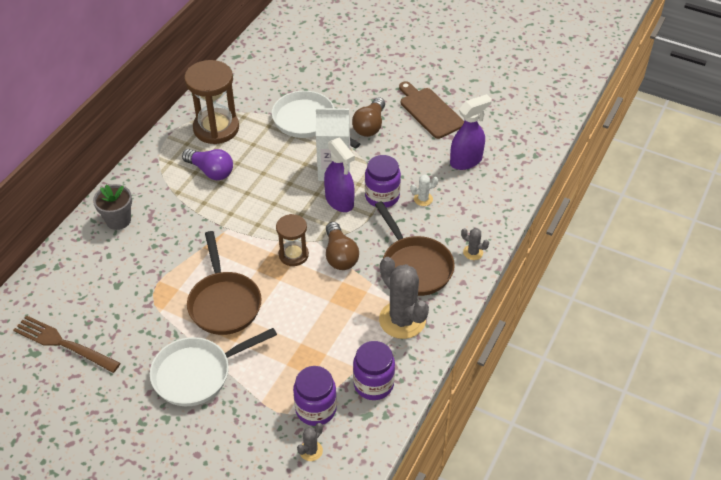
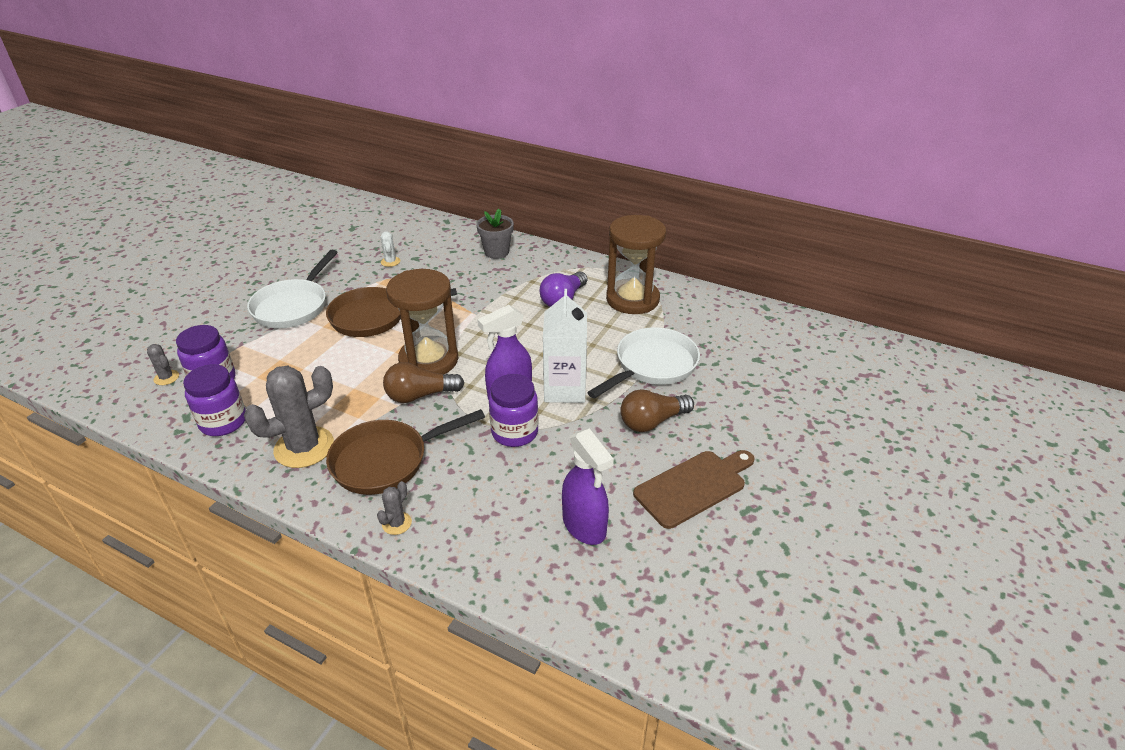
camera: 90 degrees right, 10 degrees down
brown fork [13,315,121,373] -> none
white pan [150,328,277,406] -> white pan turned 135 degrees counterclockwise [247,250,338,328]
brown hourglass [276,214,309,266] -> brown hourglass [386,269,458,374], size x1.72
brown light bulb [352,97,385,137] -> brown light bulb turned 45 degrees counterclockwise [620,389,694,432]
white cactus [410,175,438,206] -> white cactus moved to [381,231,400,267]

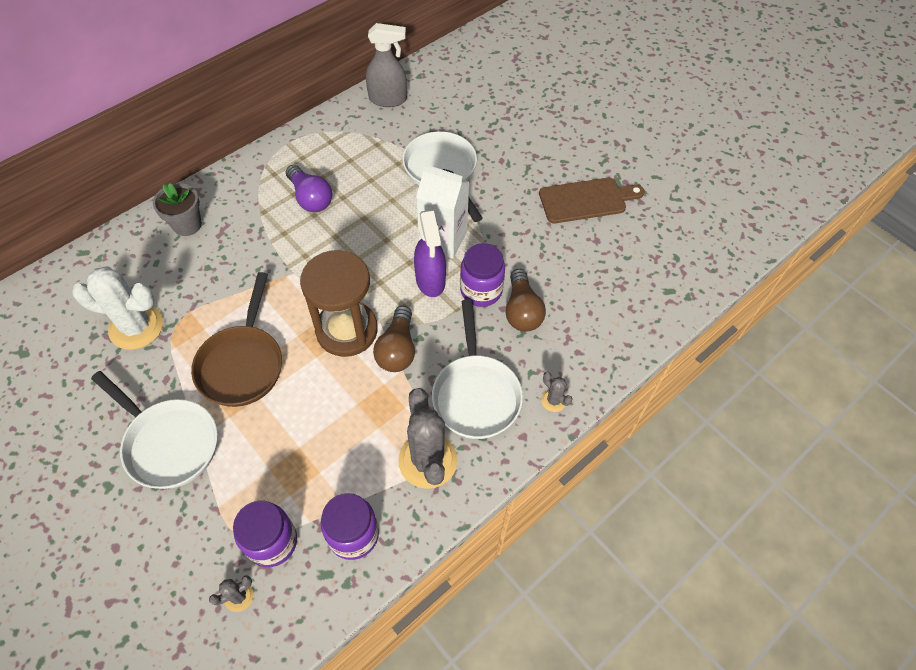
camera: 70 degrees left, 20 degrees up
brown pan [326,409,485,495] -> white pan [432,299,523,439]
white cactus [381,231,400,267] -> white cactus [72,267,163,350], size x2.21
purple spray bottle [562,428,614,545] -> none
brown hourglass [606,215,666,314] -> none
brown light bulb [620,389,694,432] -> brown light bulb moved to [505,269,546,332]
brown cutting board [633,450,755,529] -> brown cutting board turned 90 degrees clockwise [539,178,645,223]
none -> grey spray bottle [366,23,407,107]

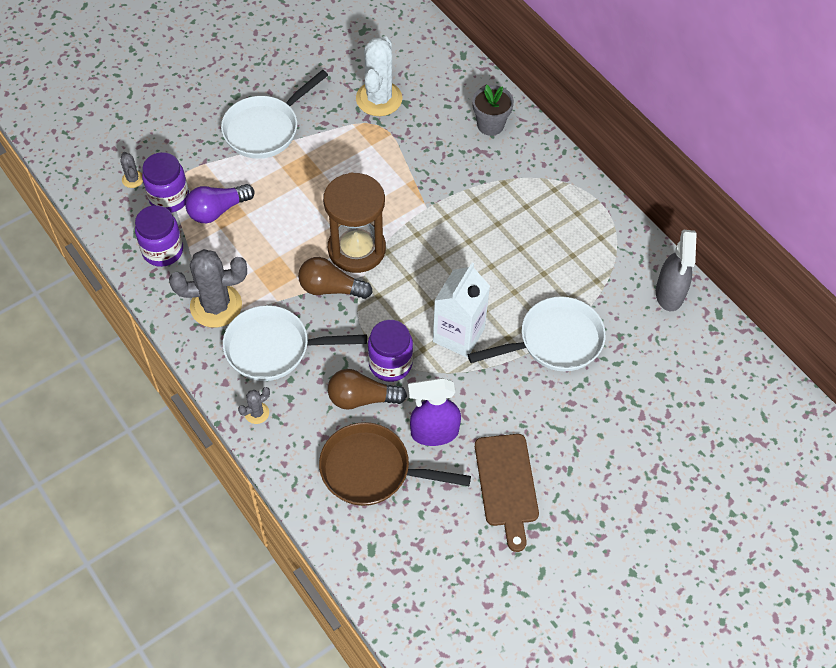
camera: 95 degrees right, 0 degrees up
brown pan [191,272,282,407] -> brown pan moved to [319,422,471,506]
purple light bulb [286,165,332,212] -> purple light bulb moved to [186,184,255,223]
purple spray bottle [414,210,446,297] -> purple spray bottle moved to [408,378,461,446]

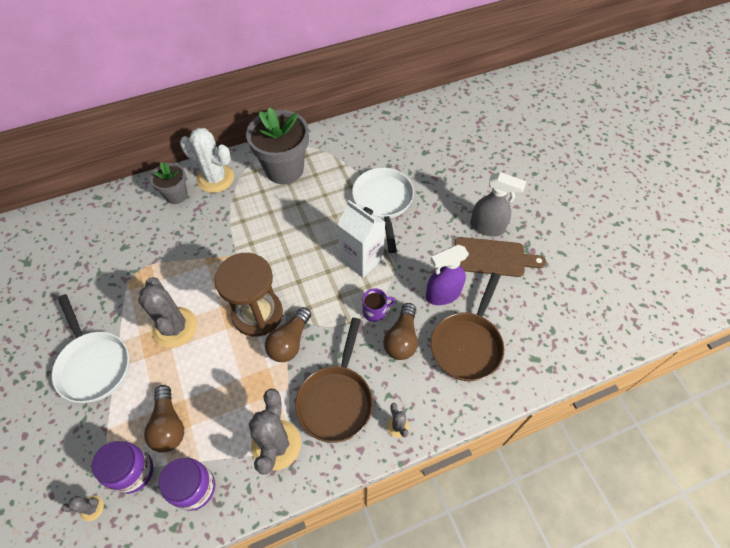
camera: 75 degrees left, 0 degrees up
purple light bulb [186,184,255,223] -> brown light bulb [144,385,184,453]
white pan [223,305,367,381] -> brown pan [295,318,373,443]
white cactus [356,36,402,116] -> white cactus moved to [180,128,234,193]
purple jar [368,320,413,382] -> purple mug [362,288,395,322]
purple spray bottle [408,378,461,446] -> purple spray bottle turned 60 degrees clockwise [426,245,469,305]
grey spray bottle [656,230,697,311] -> grey spray bottle moved to [470,172,526,236]
none -> grey cactus [138,277,197,348]
none -> grey flower pot [246,108,309,184]

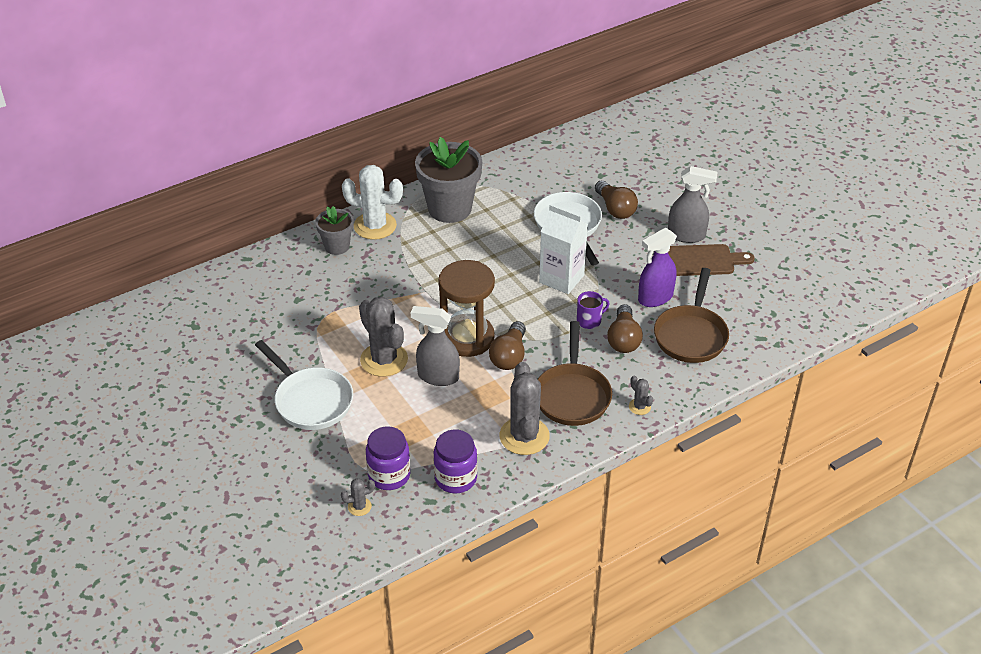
camera: 10 degrees left, 15 degrees down
brown light bulb [144,385,184,453] -> brown light bulb moved to [595,180,638,219]
none -> grey spray bottle [411,306,460,386]

